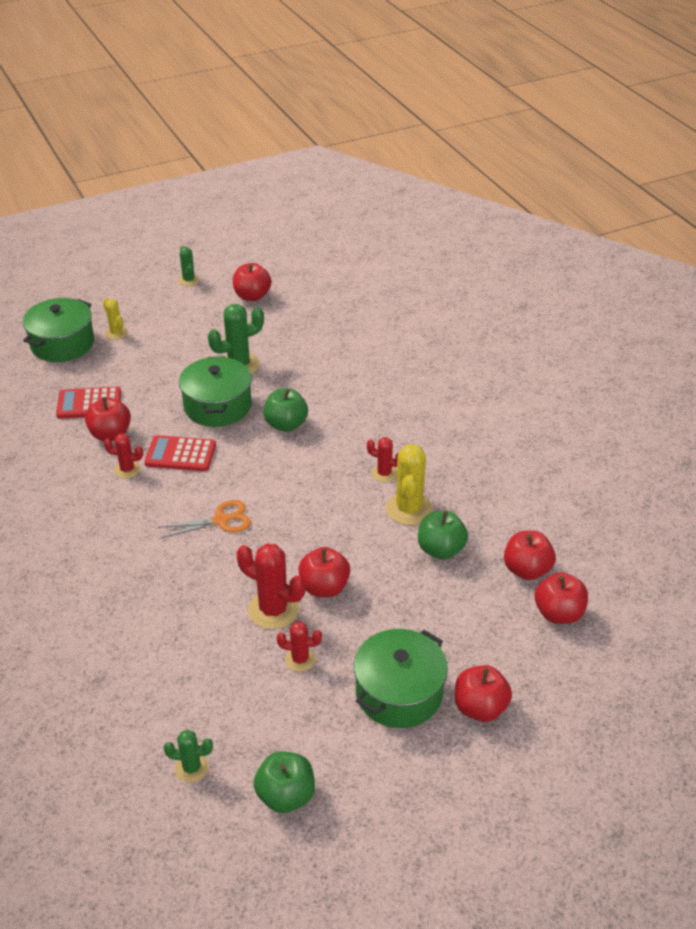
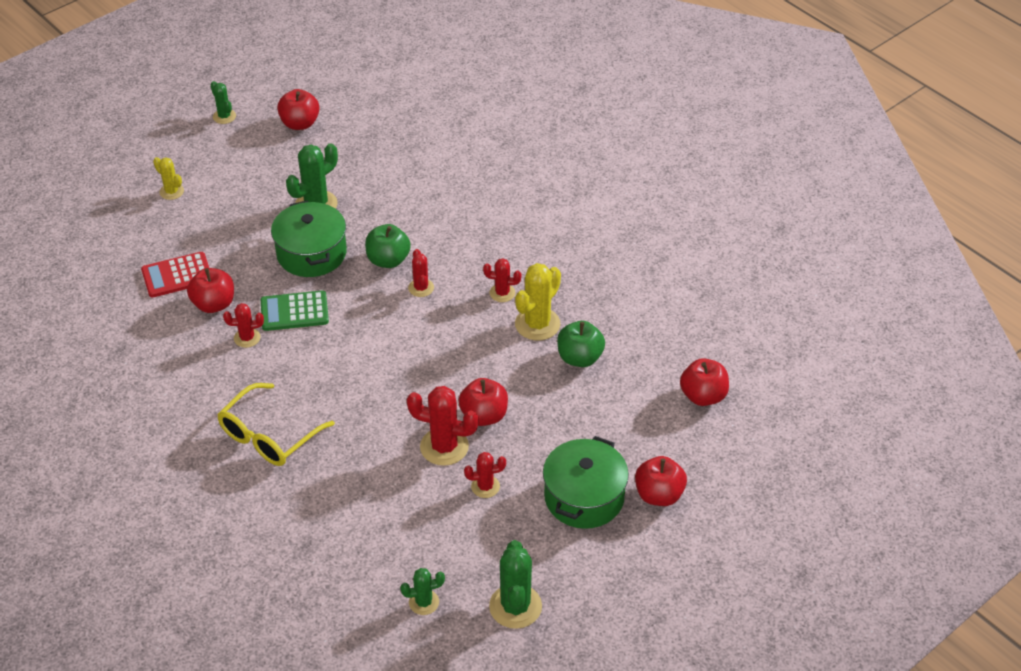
camera: 15 degrees left, 5 degrees up
green pot [23,298,94,362] -> none
red calculator [144,435,216,471] -> green calculator [261,290,329,331]
orange scissors [158,500,251,538] -> none
green apple [254,751,315,813] -> green cactus [489,540,542,629]
yellow cactus [386,444,433,525] -> yellow cactus turned 45 degrees clockwise [515,263,561,341]
red apple [504,531,556,580] -> none
none -> yellow glasses [217,383,335,466]
none -> red cactus [408,249,434,297]

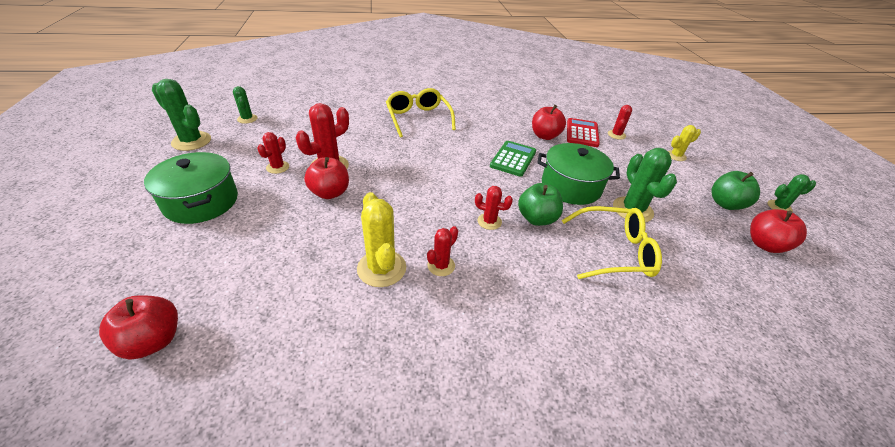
camera: 120 degrees right, 5 degrees down
red cactus [223,303,264,348] -> red cactus moved to [608,105,632,140]
green cactus [400,568,445,615] -> green cactus turned 45 degrees counterclockwise [233,86,257,124]
green apple [557,321,605,367] -> green apple moved to [711,171,760,210]
red apple [635,456,687,506] -> none
none -> yellow glasses [562,206,662,279]

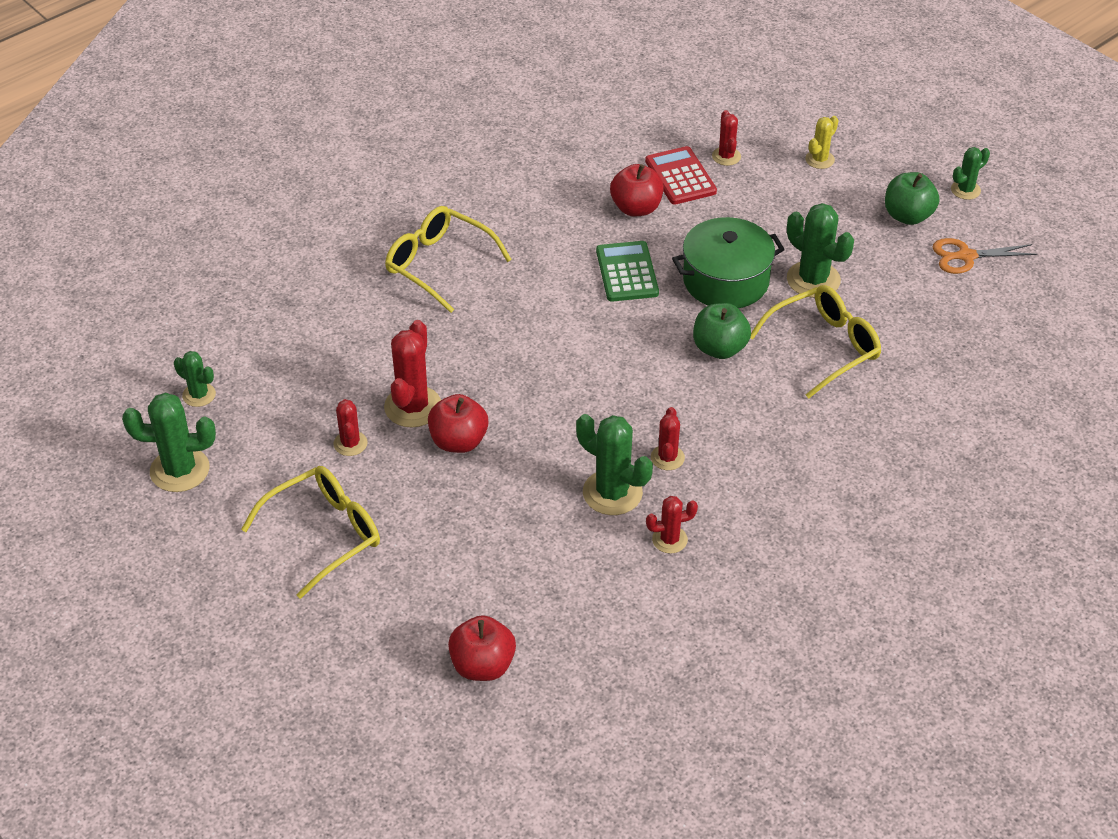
camera: 30 degrees left, 5 degrees up
green pot [144,152,238,224] -> yellow glasses [241,466,380,599]
yellow cactus [357,192,406,287] -> green cactus [576,414,653,515]
red cactus [475,186,513,230] -> red cactus moved to [646,496,698,553]
red apple [750,209,807,253] -> orange scissors [933,238,1037,274]

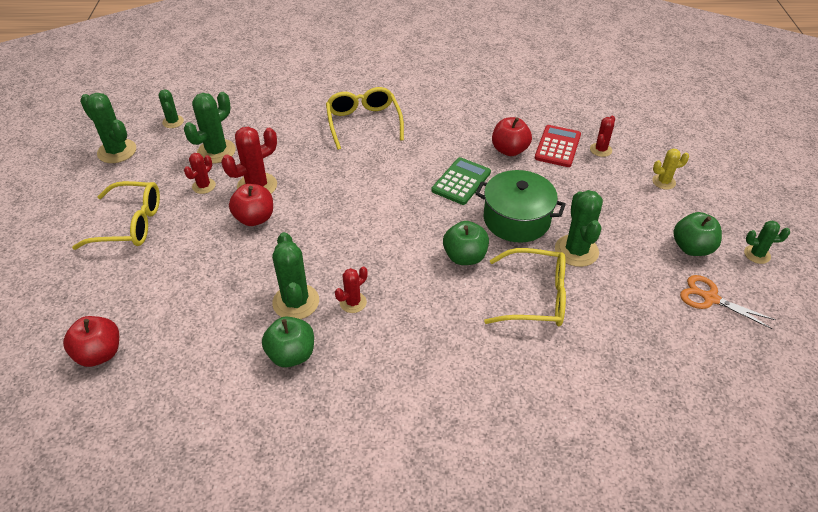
camera: 40 degrees right, 0 degrees up
red cactus [646,496,698,553] -> green apple [262,317,314,367]
none -> green cactus [184,92,236,163]

